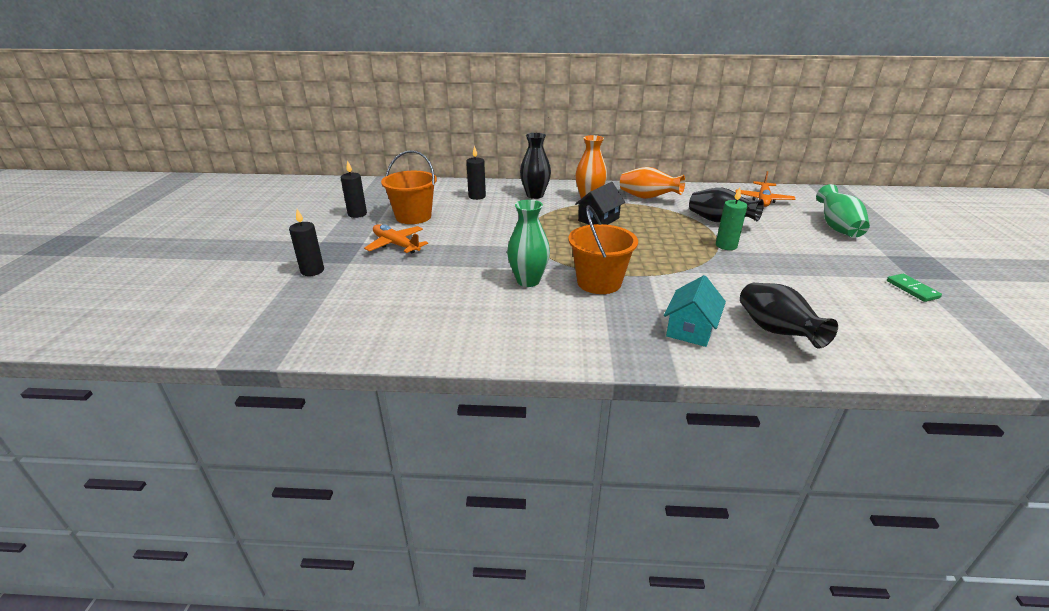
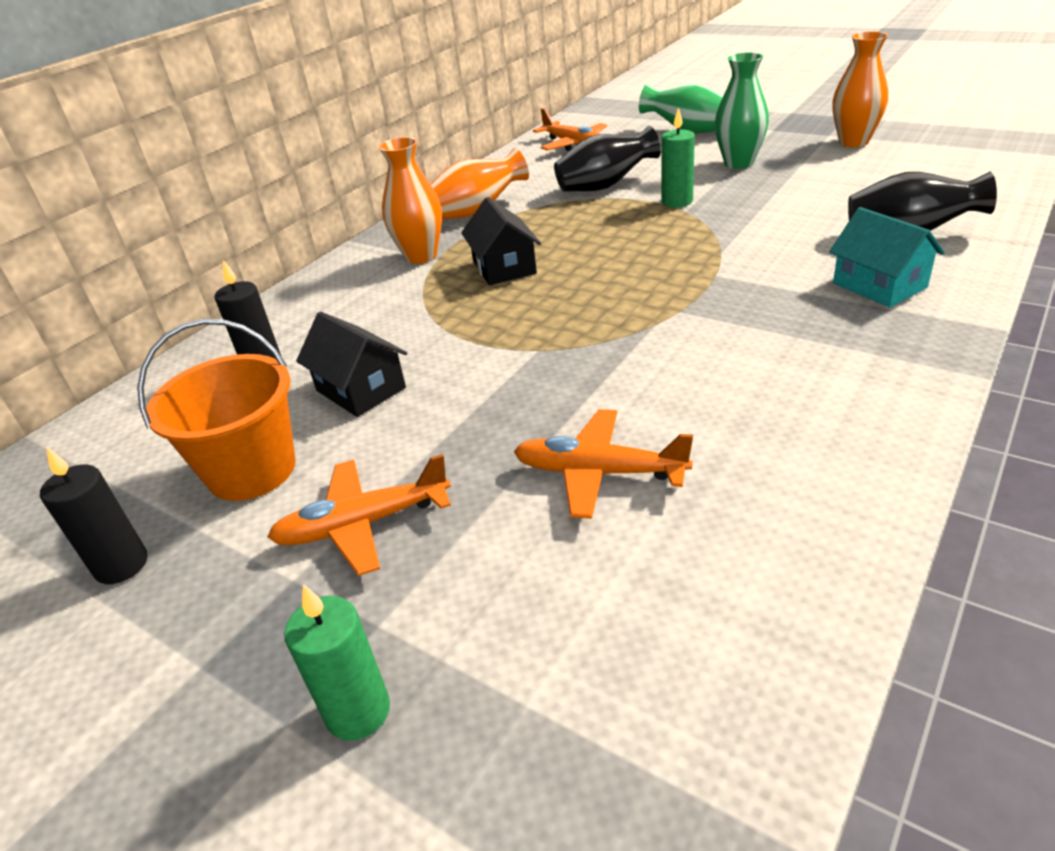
camera: 55 degrees left, 5 degrees up
black candle [289,209,324,276] -> green candle [284,584,390,741]
green vase [507,200,550,287] -> green vase moved to [714,52,769,169]
black vase [520,133,551,199] -> none
orange bucket [568,205,638,294] -> none
green domino [887,274,942,302] -> orange vase [832,31,888,147]
none -> black house [296,312,407,417]
none -> orange plane [514,409,693,519]

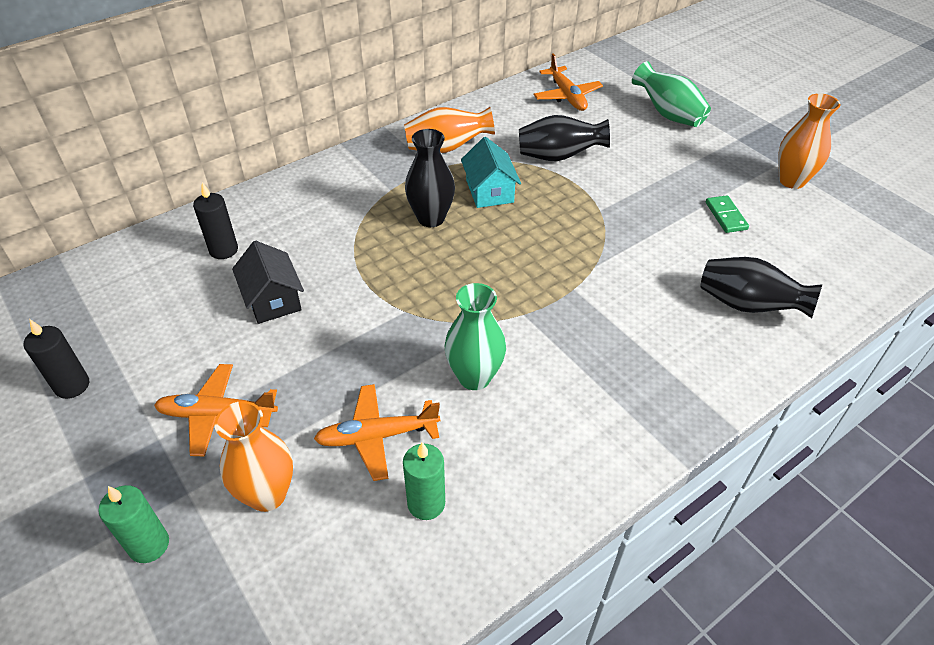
camera: 15 degrees right, 10 degrees up
orange bucket [137,319,296,501] -> none
orange vase [379,137,442,264] -> orange vase moved to [214,401,293,512]
black house [461,197,541,285] -> black vase [405,129,455,227]
orange plane [514,409,693,519] -> orange plane turned 45 degrees counterclockwise [314,384,440,481]
green candle [661,108,695,207] -> green candle moved to [403,442,445,520]
green vase [714,52,769,169] -> green vase moved to [445,283,506,390]
turquoise house [829,207,945,307] -> turquoise house moved to [461,137,521,208]
none -> green domino [706,195,749,233]

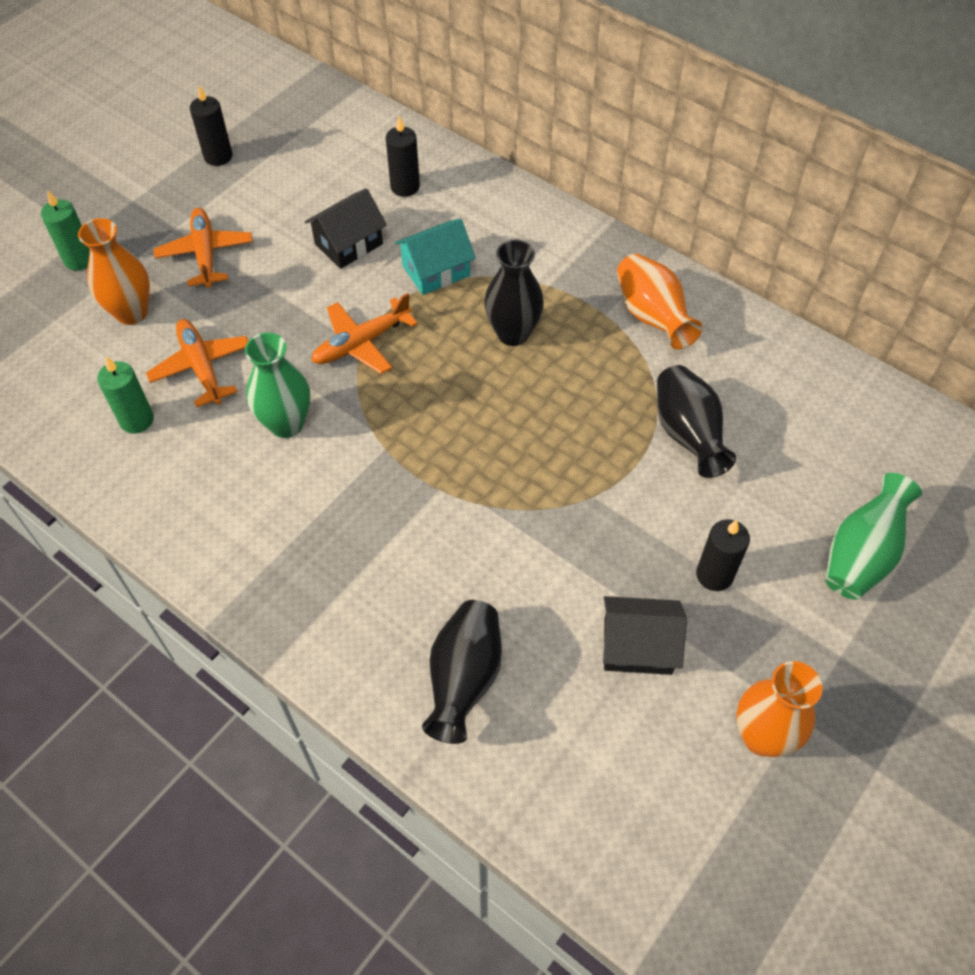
camera: 75 degrees right, 10 degrees up
turquoise house [461,137,521,208] -> turquoise house moved to [395,218,476,295]
orange plane [534,54,603,111] -> orange plane moved to [311,293,418,374]
green domino [706,195,749,233] -> black house [603,596,687,675]
none -> black candle [696,519,750,591]

